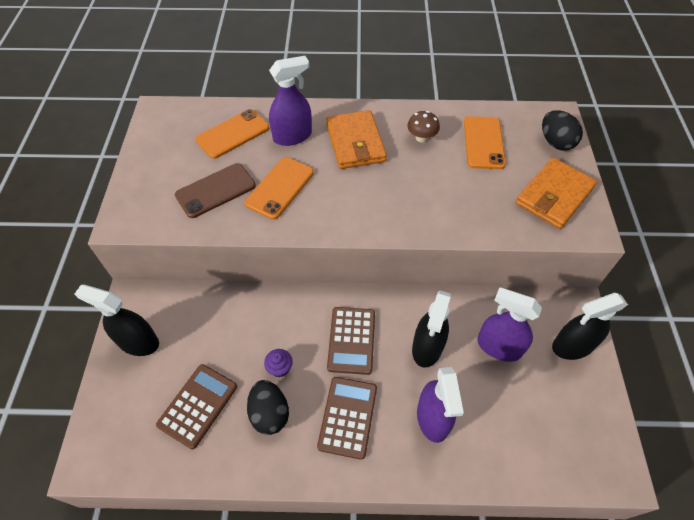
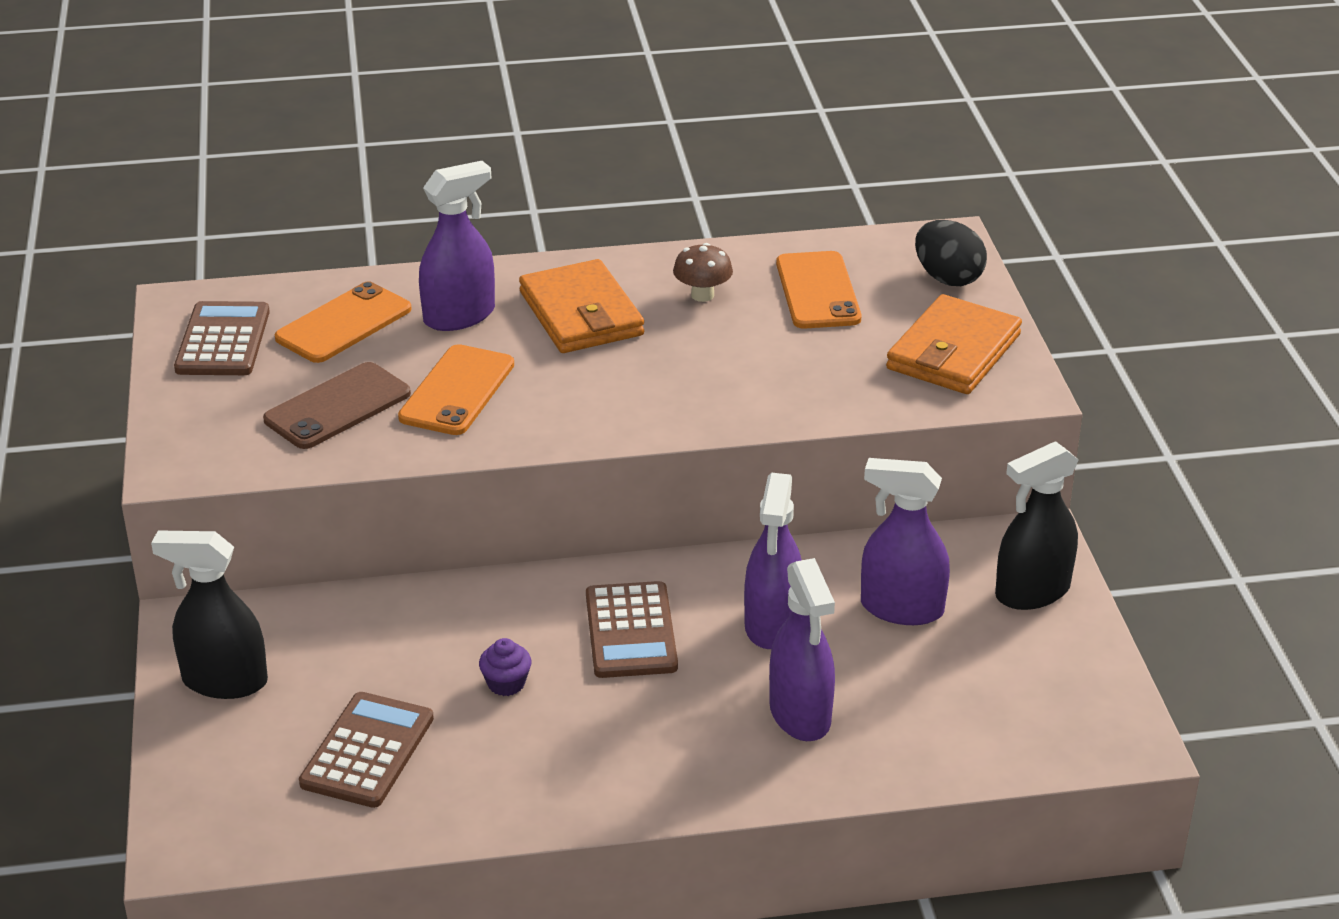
camera: 10 degrees left, 20 degrees down
black egg [247,380,289,435] -> none
brown calculator [317,377,377,460] -> brown calculator moved to [174,301,270,375]
black spray bottle [412,290,451,368] -> purple spray bottle [744,473,802,649]

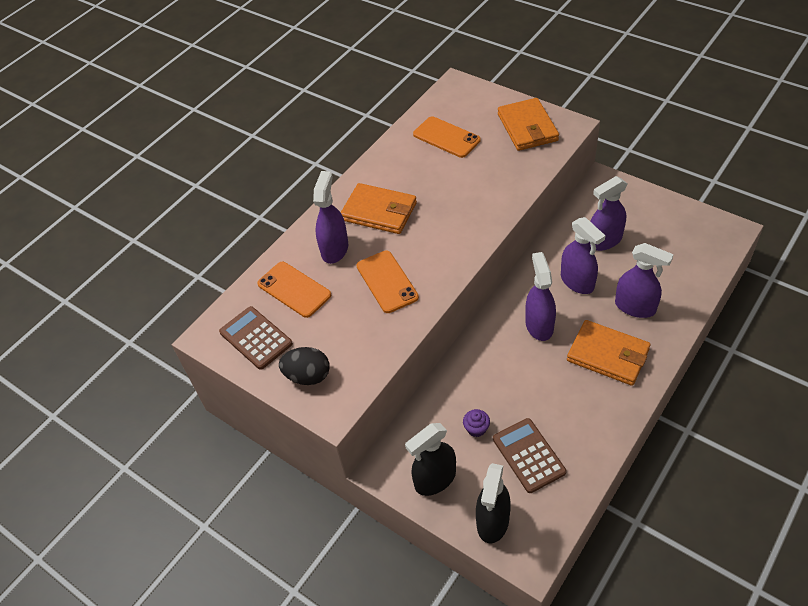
camera: 40 degrees left, 15 degrees up
brown phone [263,362,411,449] -> none
orange phone [275,282,412,363] -> orange phone turned 45 degrees counterclockwise [257,262,331,318]
purple cupcake [479,638,531,696] -> purple cupcake moved to [463,409,490,437]
brown calculator [586,581,678,678] -> purple spray bottle [525,252,556,341]
brown mushroom [673,243,733,302] -> none
black egg [915,220,987,286] -> black egg moved to [279,347,330,385]
black spray bottle [995,441,1078,610] -> black spray bottle moved to [476,463,511,543]
none -> orange wallet [567,320,651,386]

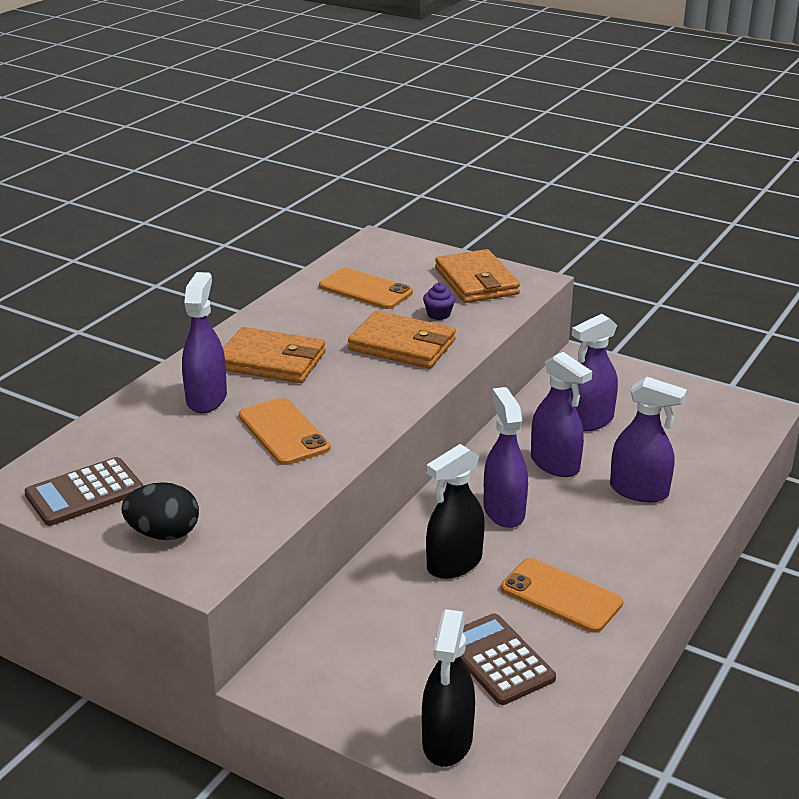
camera: 10 degrees left, 20 degrees down
brown calculator [219,306,293,370] -> brown calculator turned 75 degrees counterclockwise [24,457,143,526]
orange phone [257,262,331,318] -> orange phone moved to [501,558,623,633]
black spray bottle [405,423,456,496] -> black spray bottle moved to [426,444,485,579]
purple cupcake [463,409,490,437] -> purple cupcake moved to [423,283,455,320]
orange wallet [567,320,651,386] -> orange wallet moved to [348,311,456,368]

